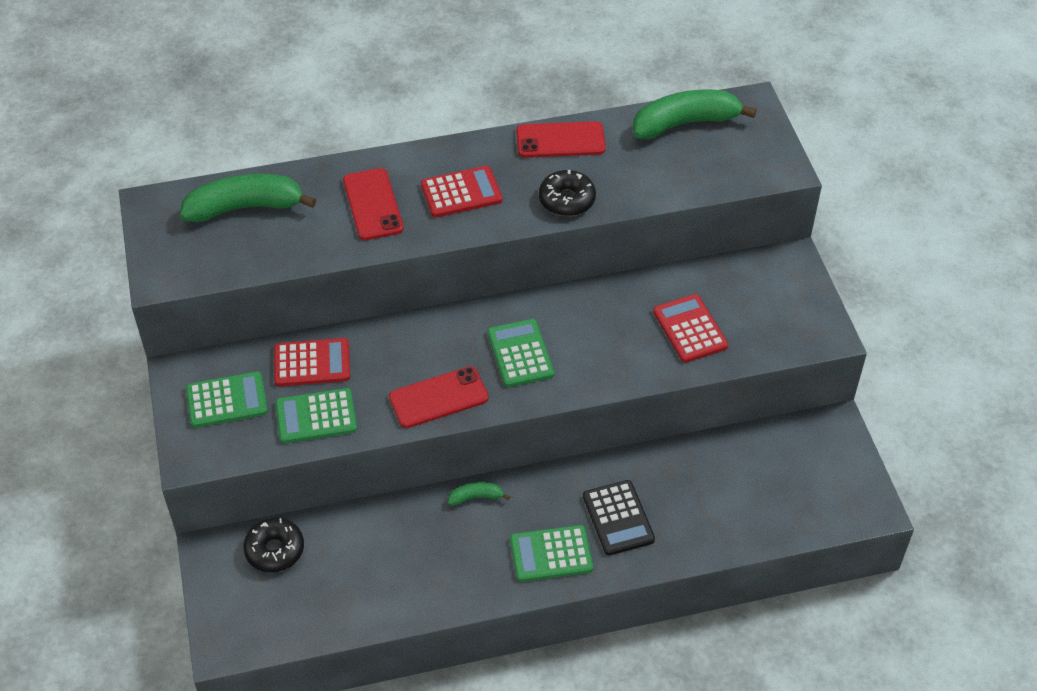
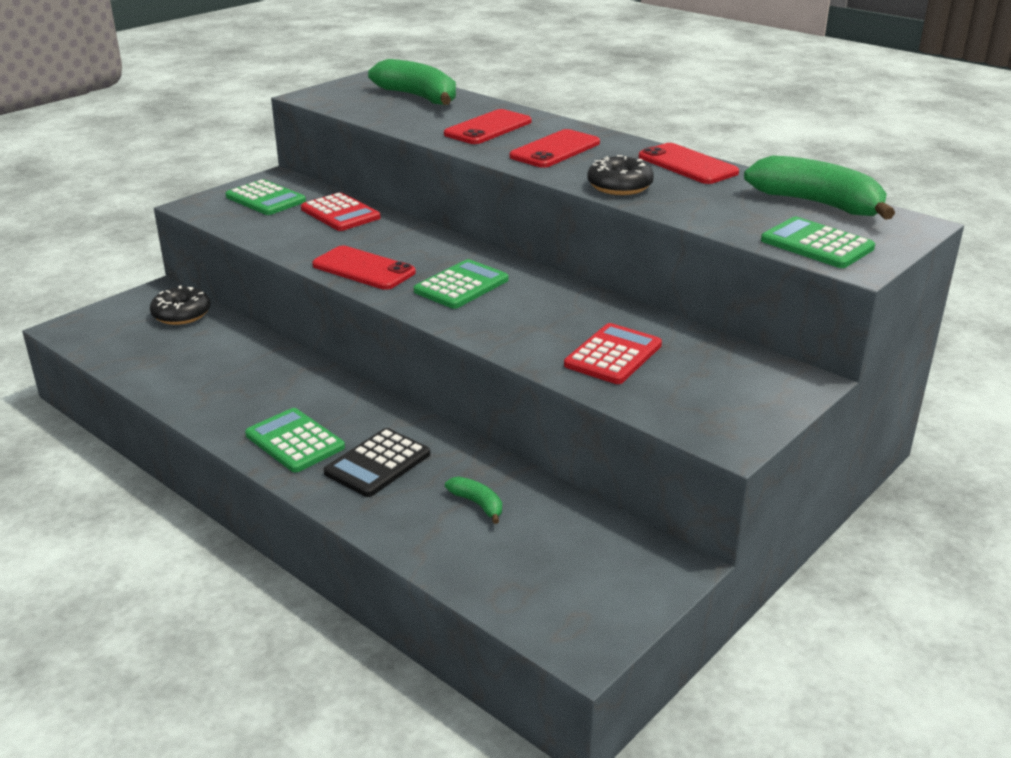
camera: 55 degrees right, 20 degrees down
green calculator [276,388,357,443] -> green calculator moved to [761,217,875,268]
red calculator [421,166,503,218] -> red phone [509,129,600,168]
green banana [448,482,510,505] -> green banana moved to [445,476,502,524]

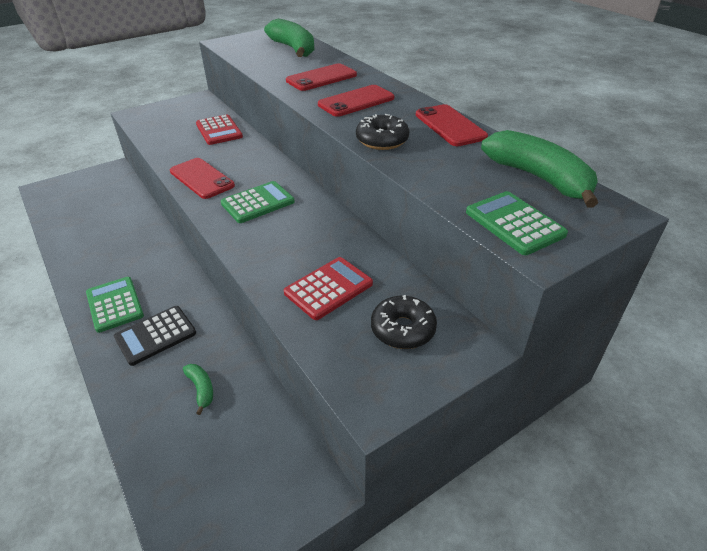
camera: 15 degrees right, 10 degrees up
black donut [150,286,210,325] -> black donut moved to [371,295,437,349]
green calculator [226,179,306,215] -> none

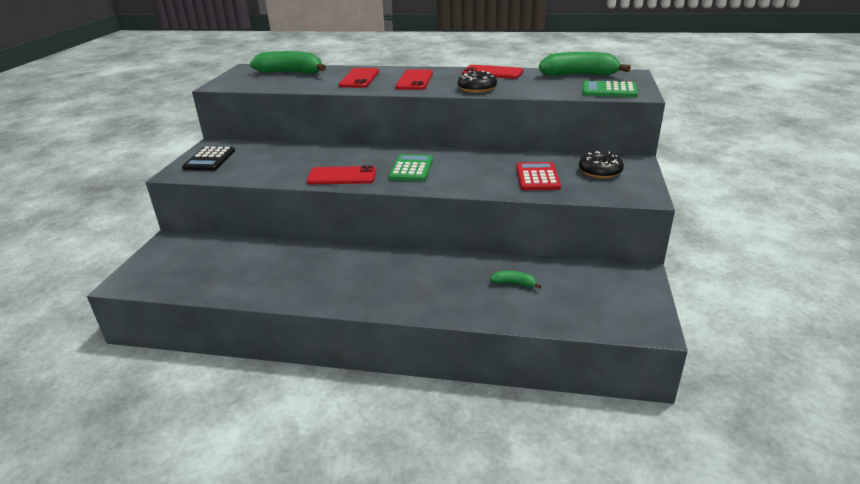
camera: 45 degrees left, 10 degrees down
green calculator [86,277,144,333] -> none
black calculator [114,306,196,366] -> black calculator moved to [182,146,235,171]
red calculator [196,115,243,145] -> none

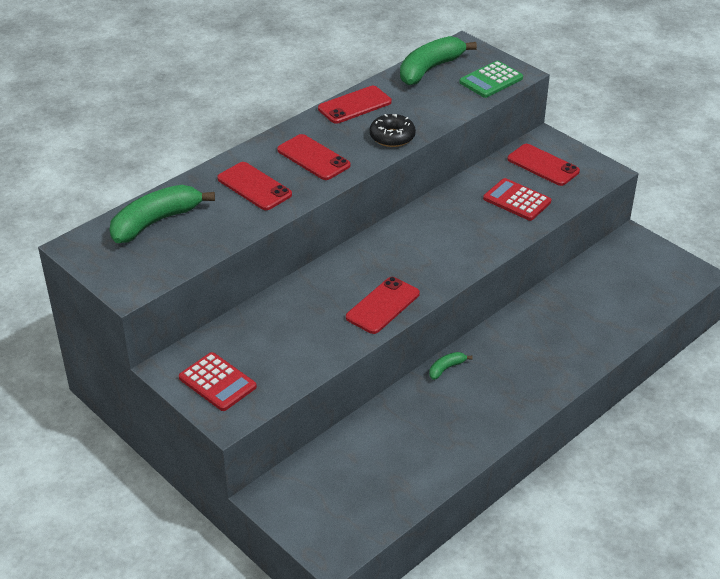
camera: 55 degrees left, 10 degrees up
black calculator [182,146,235,171] -> red calculator [179,352,257,411]
green calculator [389,154,433,181] -> none
green banana [490,271,541,289] -> green banana moved to [429,352,473,380]
black donut [579,151,624,179] -> red phone [507,144,580,186]

